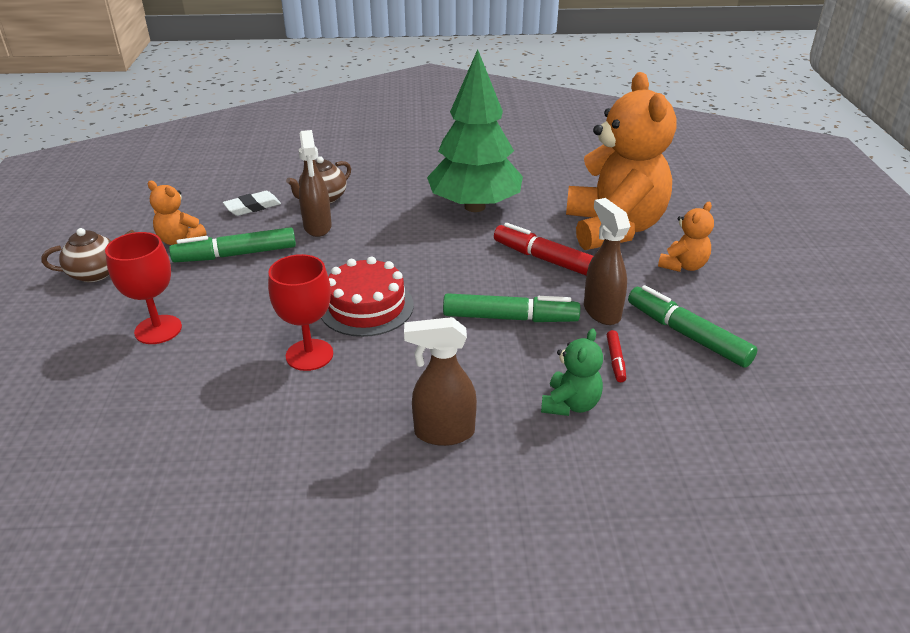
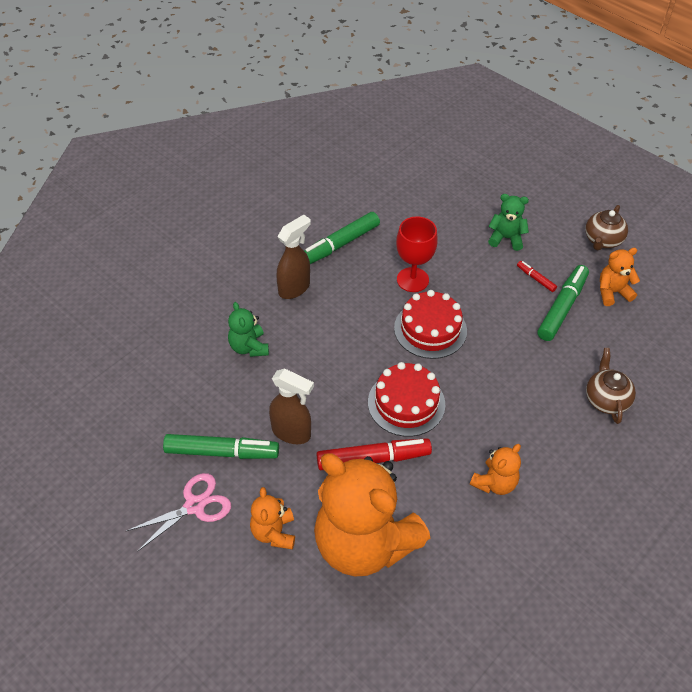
camera: 135 degrees right, 15 degrees up
red goblet [105,232,182,344] -> green teddy bear [488,194,529,251]
white eraser [223,191,281,216] -> none
brown spray bottle [299,130,332,237] -> none
green tree [427,49,523,212] -> orange teddy bear [470,444,521,495]
green marker [443,293,580,322] -> green marker moved to [304,212,380,264]
red marker [607,330,626,382] -> red marker moved to [517,261,557,292]
none -> pink scissors [126,473,231,551]
none -> red cake [368,362,445,437]

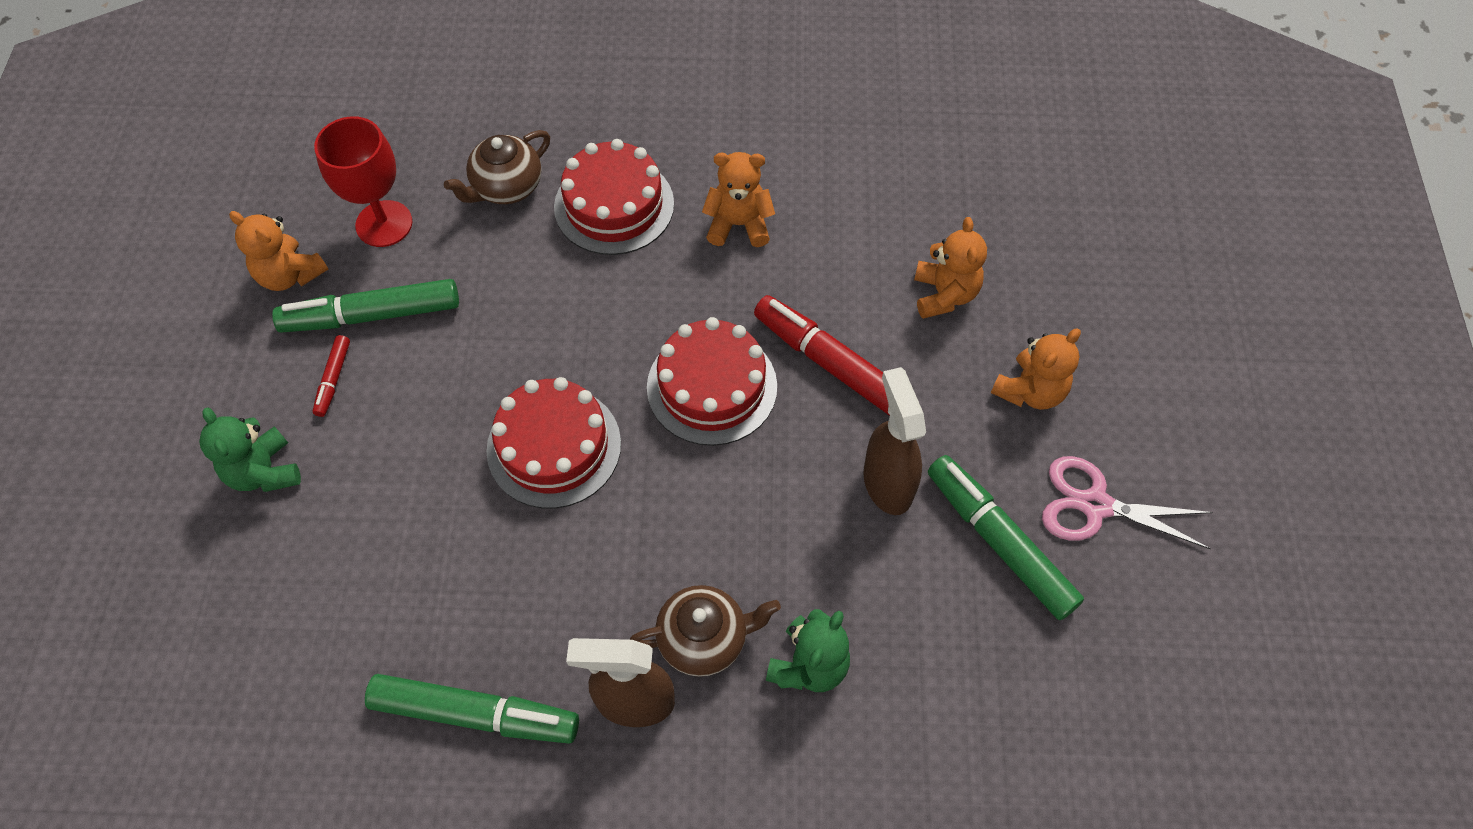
camera: 130 degrees left, 10 degrees up
orange teddy bear [314,454,430,576] -> orange teddy bear [914,217,987,319], size x0.43
red goblet [396,216,438,292] -> red goblet moved to [314,116,412,247]
brown teapot [585,205,628,251] -> brown teapot moved to [630,585,781,677]
none -> red cake [554,139,674,255]

